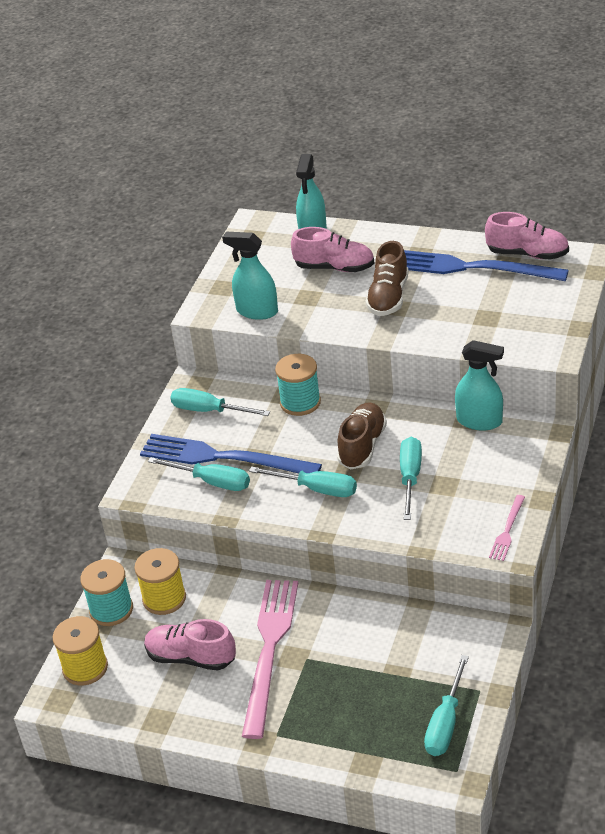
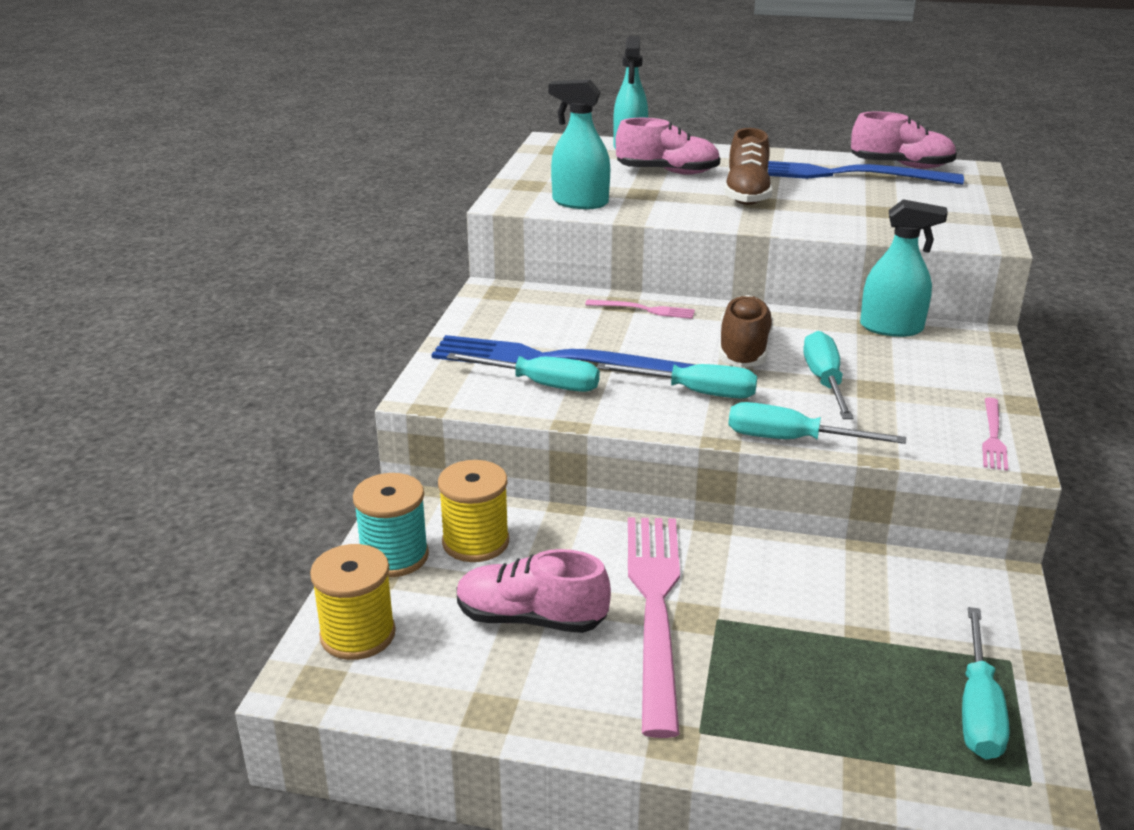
camera: 10 degrees left, 10 degrees down
turquoise screwdriver [170,388,270,416] -> turquoise screwdriver moved to [728,402,906,444]
turquoise spool [275,354,321,416] -> pink fork [585,300,695,319]

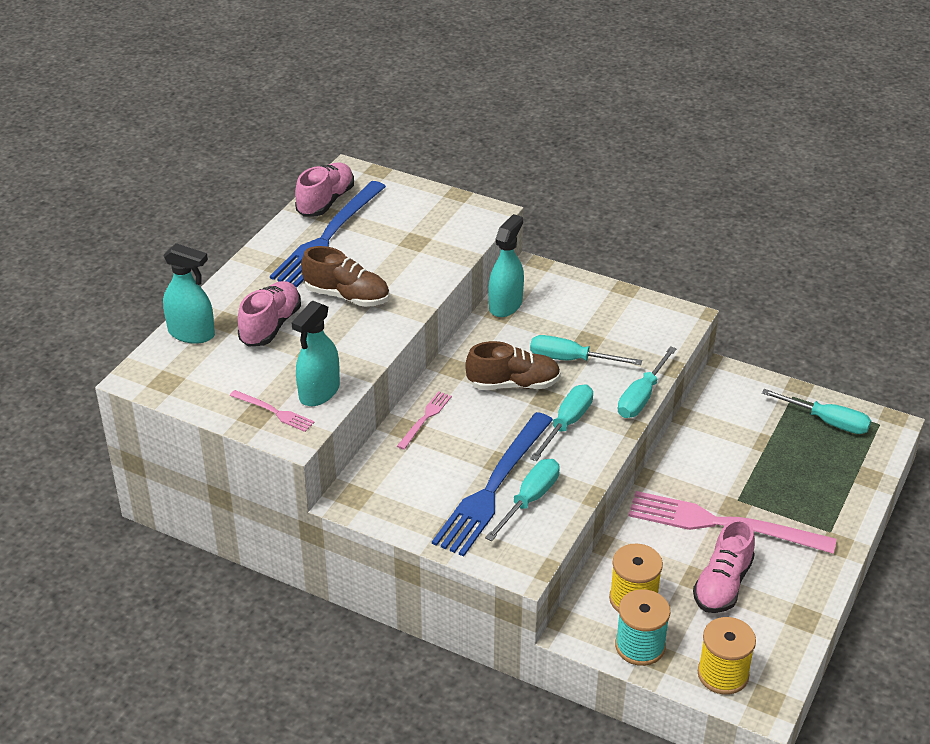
camera: 75 degrees left, 10 degrees up
brown shoe [719,295,774,368] -> brown shoe turned 150 degrees clockwise [465,341,561,390]
pink fork [982,397,1008,471] -> pink fork moved to [230,390,315,432]

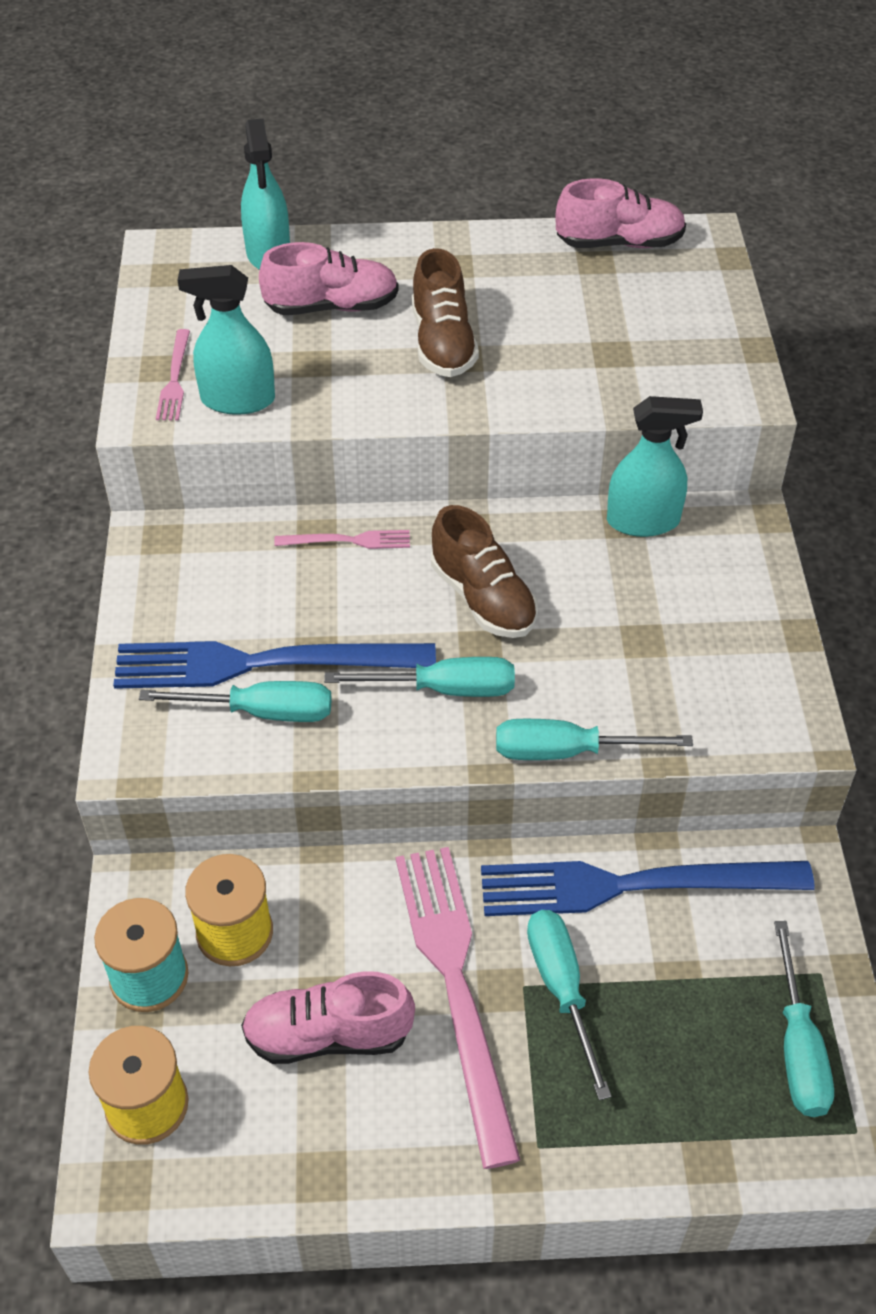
camera: 60 degrees right, 10 degrees up
blue fork [270,181,386,287] -> blue fork moved to [481,861,815,916]
turquoise screwdriver [530,335,642,365] -> turquoise screwdriver moved to [527,910,612,1100]

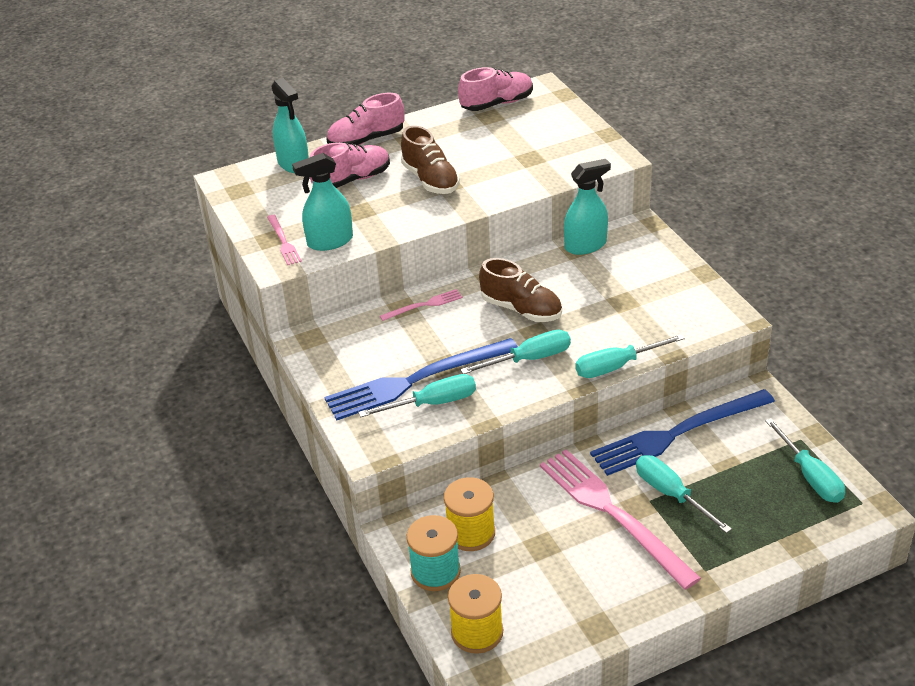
camera: 20 degrees left, 10 degrees down
pink shoe [241,971,415,1064] -> pink shoe moved to [327,93,404,146]

